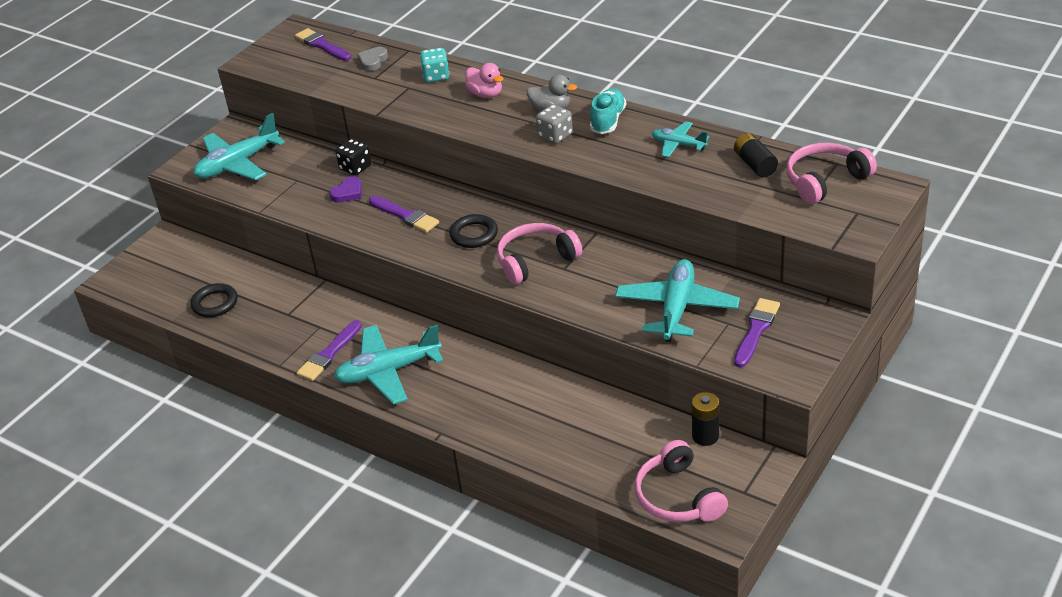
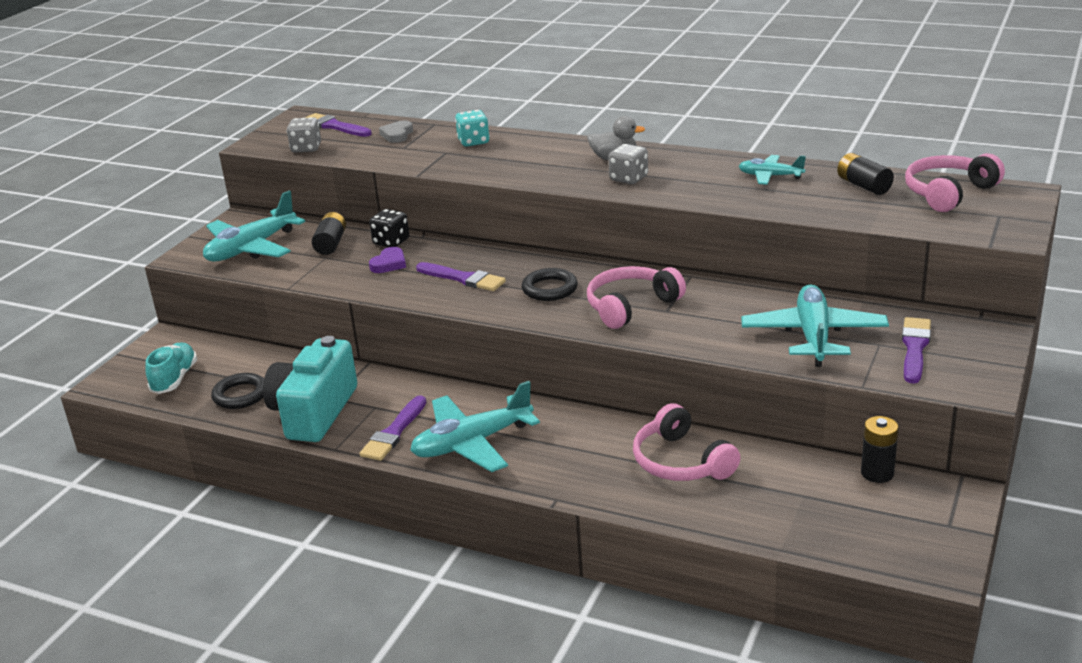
camera: 10 degrees left, 10 degrees down
pink duck [465,63,504,98] -> none
turquoise shoe [590,88,626,134] -> turquoise shoe moved to [146,343,197,394]
pink headphones [635,440,728,522] -> pink headphones moved to [633,403,741,481]
none -> turquoise camera [263,336,357,442]
none -> grey dice [287,117,321,153]
none -> black battery [312,212,346,255]

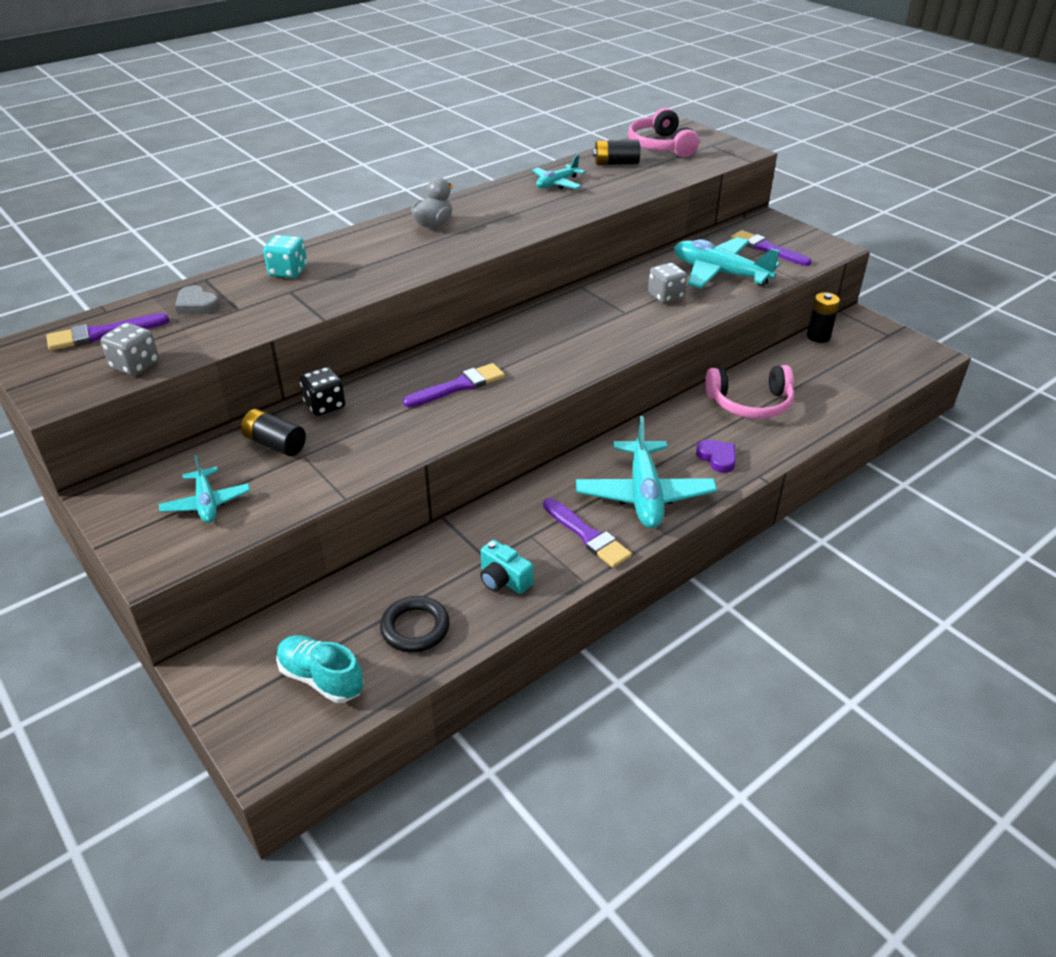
camera: 65 degrees left, 10 degrees up
turquoise plane [203,190,305,262] -> turquoise plane [159,455,250,523], size x0.55
turquoise camera [263,336,357,442] -> turquoise camera [480,540,533,594], size x0.46
purple heart [369,247,406,273] -> purple heart moved to [696,440,736,473]
black ring [522,268,578,301] -> none
pink headphones [587,266,686,329] -> none
grey dice [608,144,648,184] -> grey dice moved to [648,263,687,303]

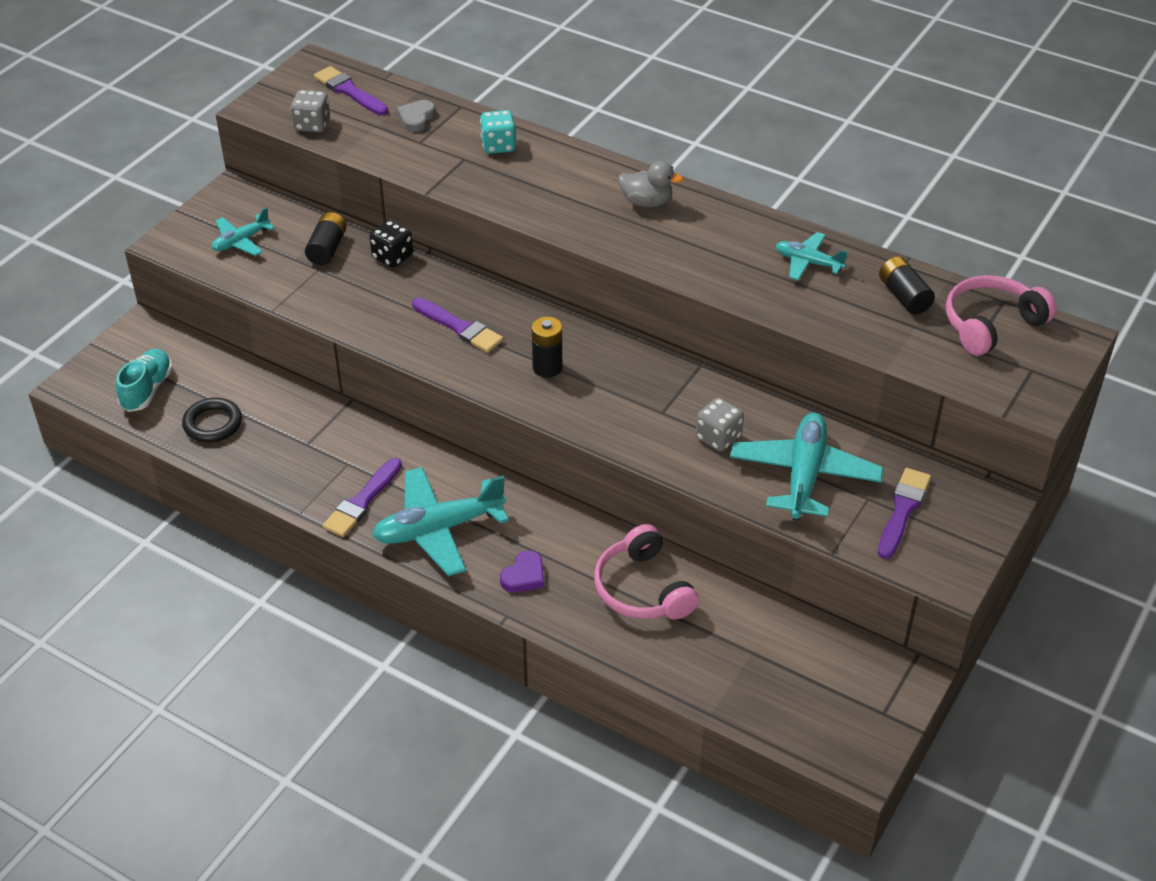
camera: 70 degrees right, 5 degrees up
turquoise camera [480,540,533,594] -> none
black battery [807,292,840,343] -> black battery moved to [532,317,562,378]

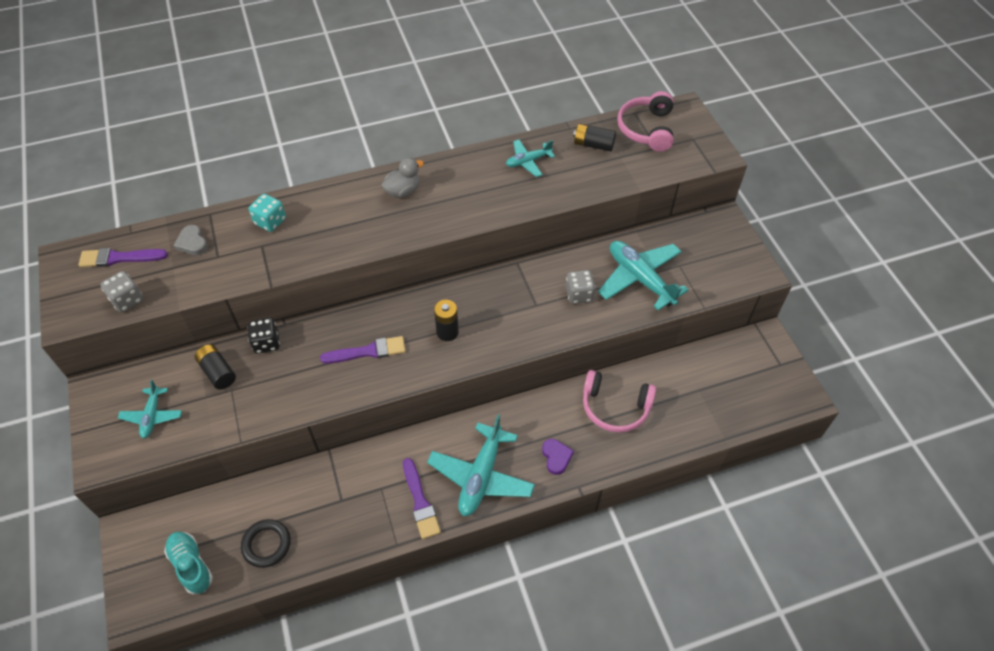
camera: 50 degrees left, 10 degrees up
purple brush [878,468,931,559] -> none

